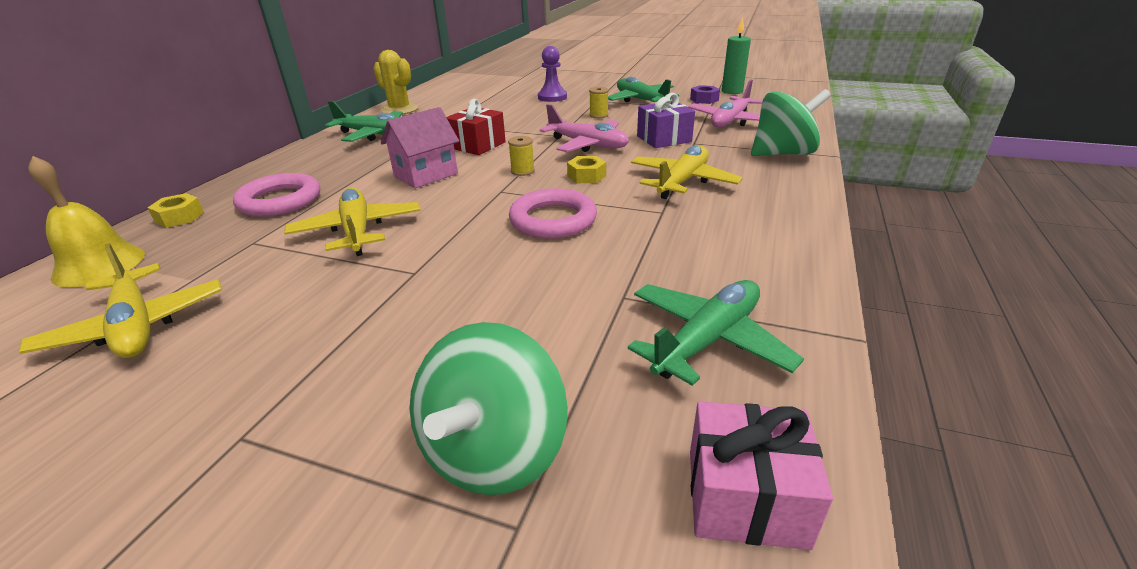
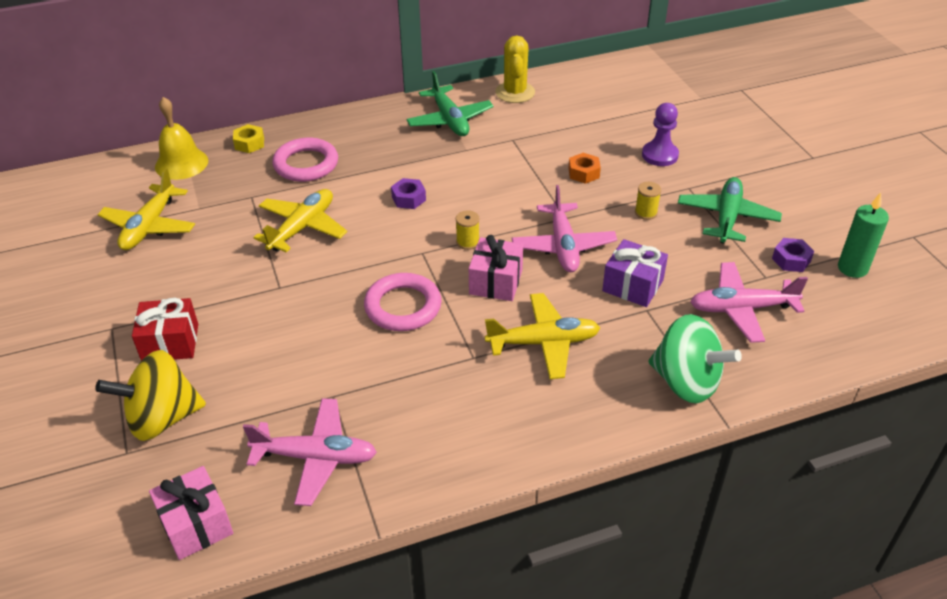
camera: 50 degrees right, 10 degrees up
pink house [381,107,459,188] -> purple nut [391,178,426,209]
green spinning top [409,322,568,495] -> yellow spinning top [95,350,206,441]
red gift [446,99,506,155] -> red gift moved to [132,298,198,361]
yellow nut [567,156,606,183] -> pink gift [469,235,523,301]
green plane [628,280,804,386] -> pink plane [243,398,377,506]
none -> orange nut [568,153,601,184]

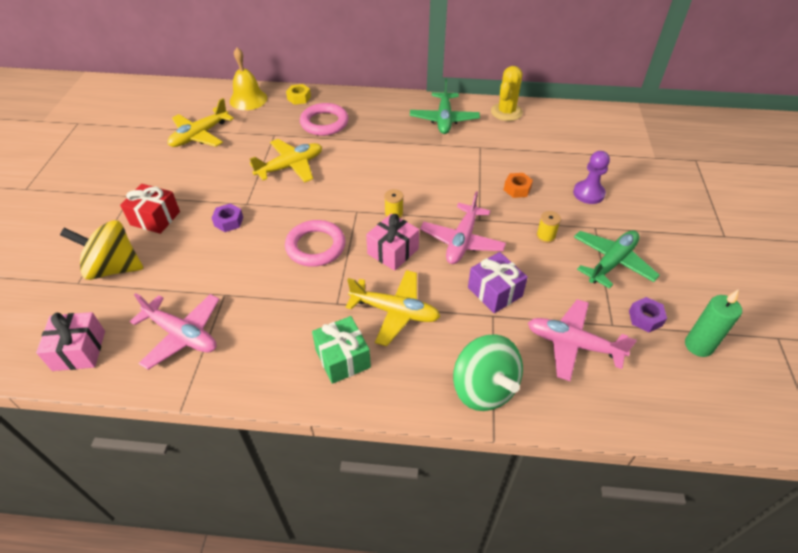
camera: 25 degrees right, 5 degrees up
purple nut [391,178,426,209] -> purple nut moved to [212,203,243,232]
none -> green gift [312,316,371,384]

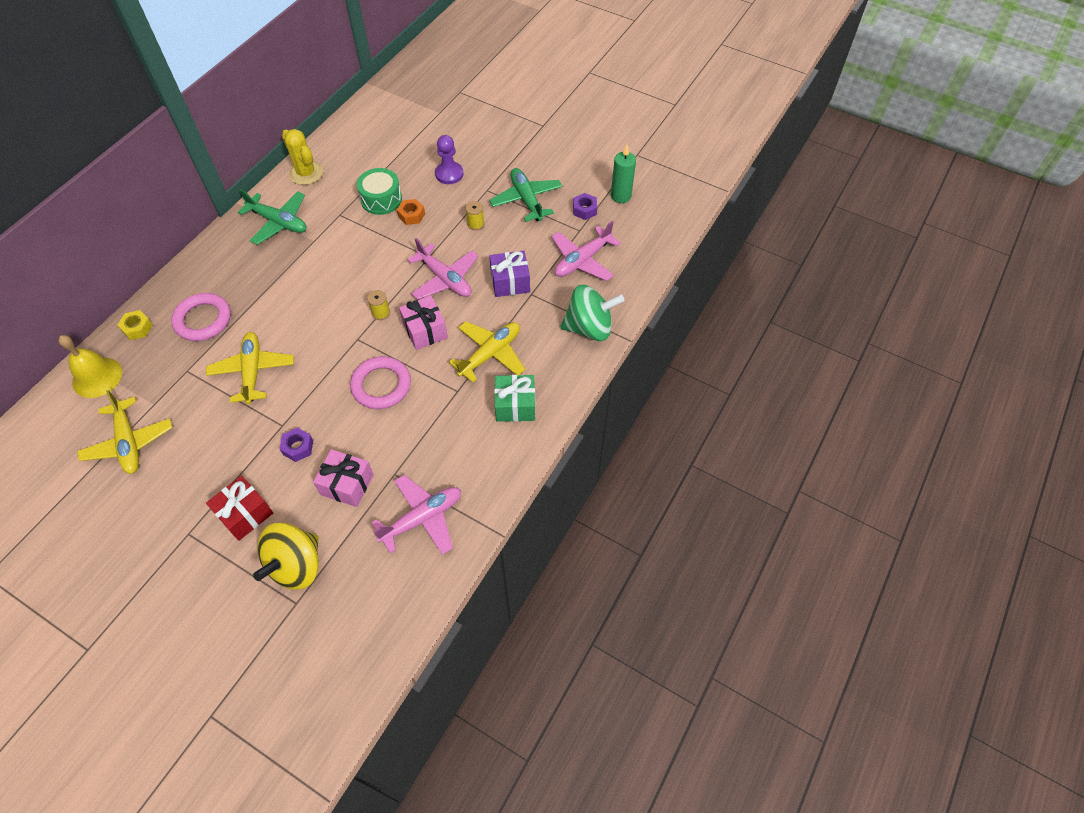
camera: 65 degrees left, 10 degrees up
pink gift [36,312,105,371] -> pink gift moved to [313,449,374,507]
none -> green drum [357,168,402,215]

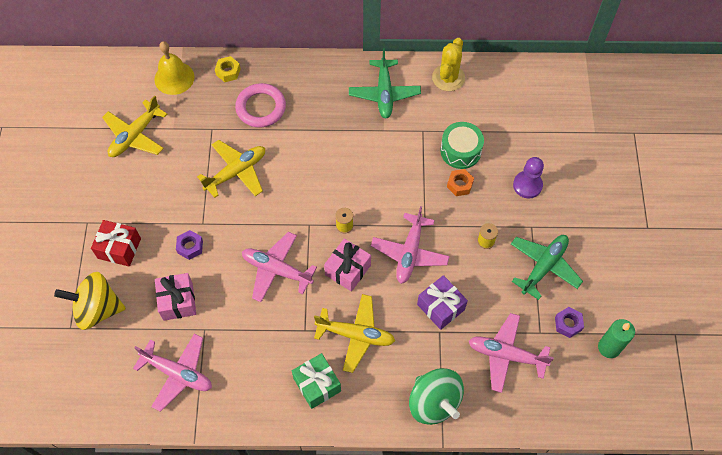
camera: 60 degrees right, 5 degrees up
pink ring [350,356,411,409] -> pink plane [242,232,317,302]

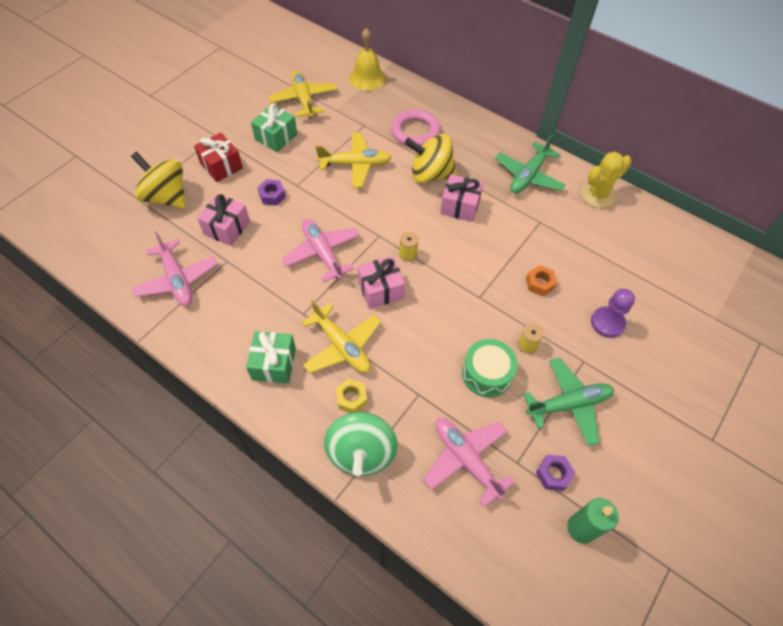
camera: 35 degrees right, 5 degrees down
yellow plane [102,95,168,157] -> yellow plane turned 90 degrees clockwise [268,70,337,118]
yellow nut [215,56,241,82] -> yellow nut moved to [335,378,367,413]
pink plane [371,206,450,284] -> none
purple gift [417,275,468,330] -> none
green drum [440,122,484,169] -> green drum moved to [462,339,518,397]
none -> green gift [251,104,297,152]
none -> yellow spinning top [405,134,457,183]
none -> pink gift [440,174,484,222]

